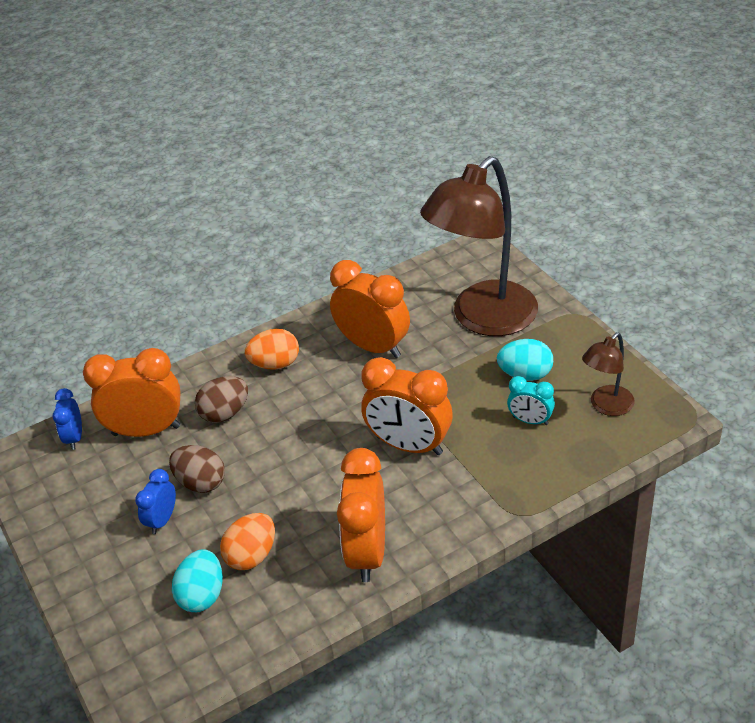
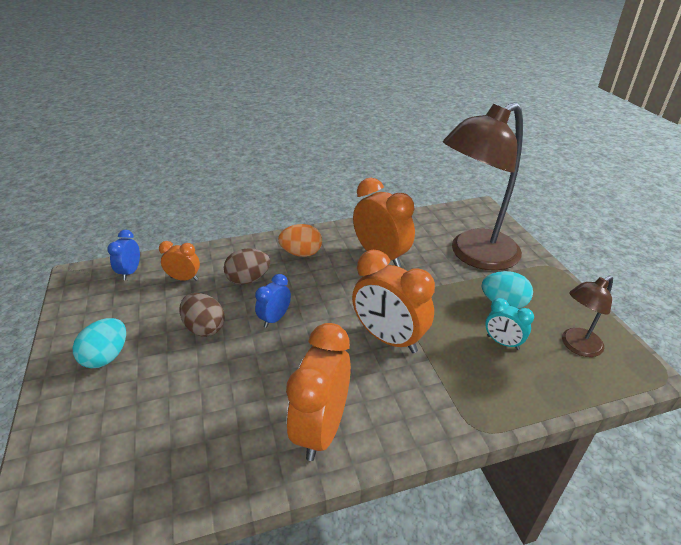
camera: 10 degrees right, 5 degrees down
orange clock [83,348,181,437] -> orange clock [159,241,200,281], size x0.52
blue clock [135,469,176,534] -> blue clock moved to [255,274,291,328]
turquoise egg [172,550,223,612] -> turquoise egg moved to [73,318,126,368]
orange egg [220,513,275,570] -> none

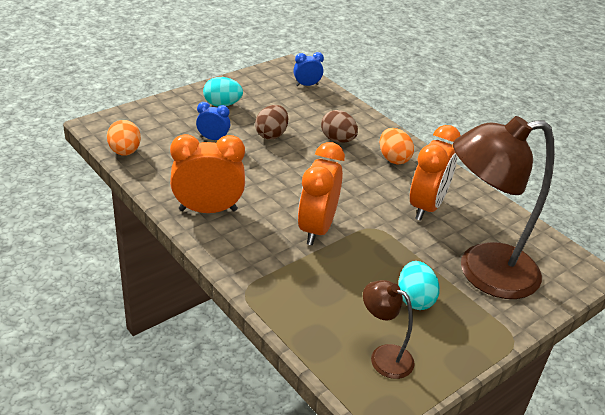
camera: 65 degrees right, 0 degrees up
orange clock [159,241,200,281] -> none
blue clock [255,274,291,328] -> blue clock moved to [196,102,231,140]
brown lamp [443,102,523,271] -> brown lamp turned 45 degrees counterclockwise [453,116,555,299]
turquoise clock [485,298,534,350] -> none
none -> orange egg [107,120,141,156]

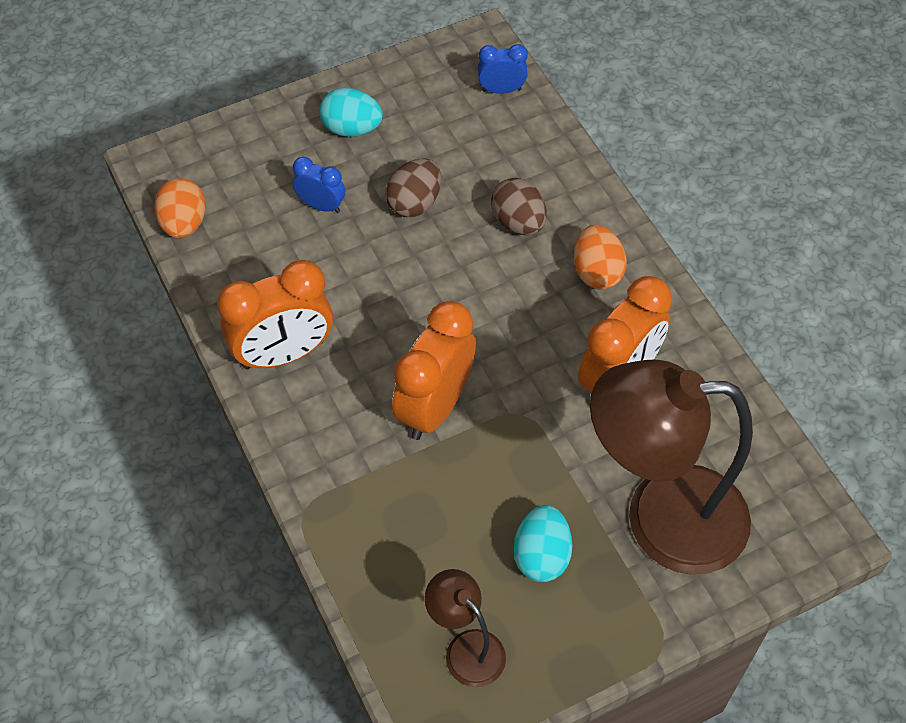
camera: 15 degrees right, 20 degrees up
orange clock [170,134,245,213] -> orange clock turned 150 degrees clockwise [217,260,333,370]

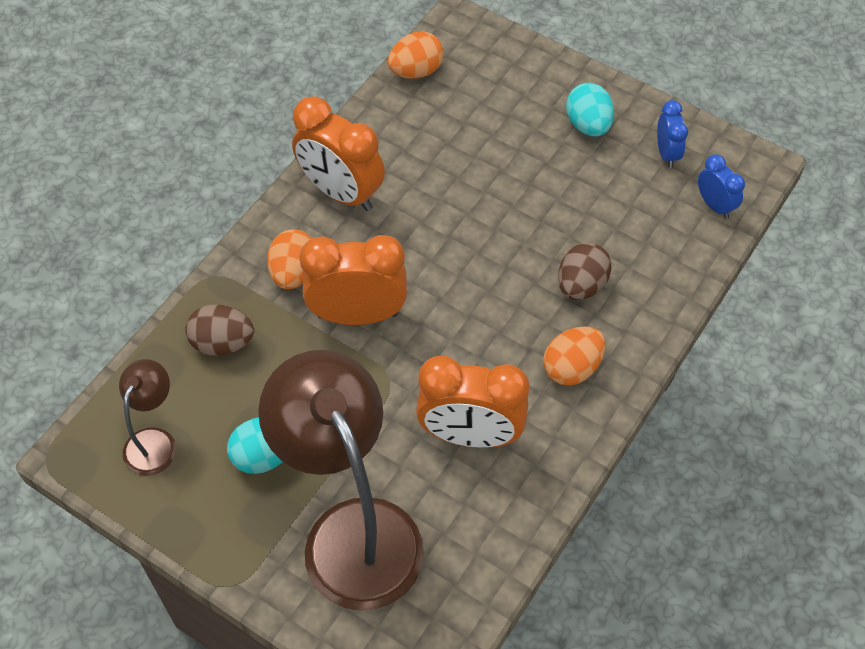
camera: 60 degrees right, 0 degrees up
blue clock [293,157,345,213] -> blue clock moved to [657,100,688,168]
brown egg [385,159,441,217] -> brown egg moved to [185,305,254,356]
none -> orange egg [267,229,312,289]

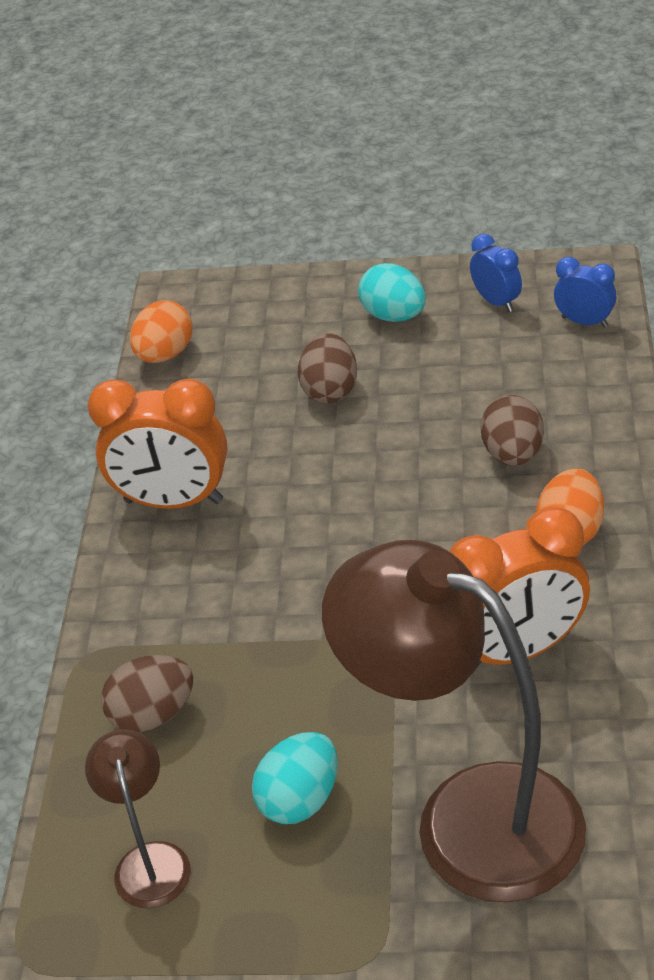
camera: 25 degrees left, 15 degrees down
orange egg [267,229,312,289] -> none
orange clock [299,235,407,325] -> none
none -> brown egg [298,333,357,404]

